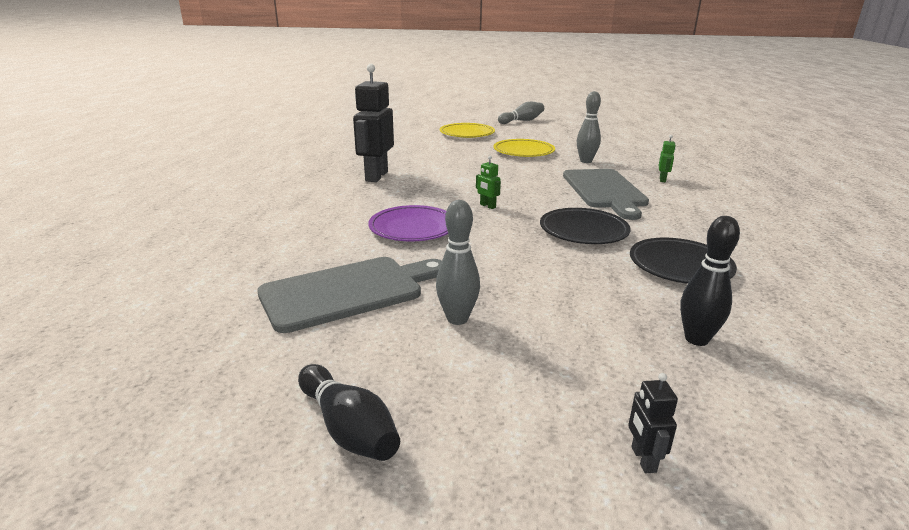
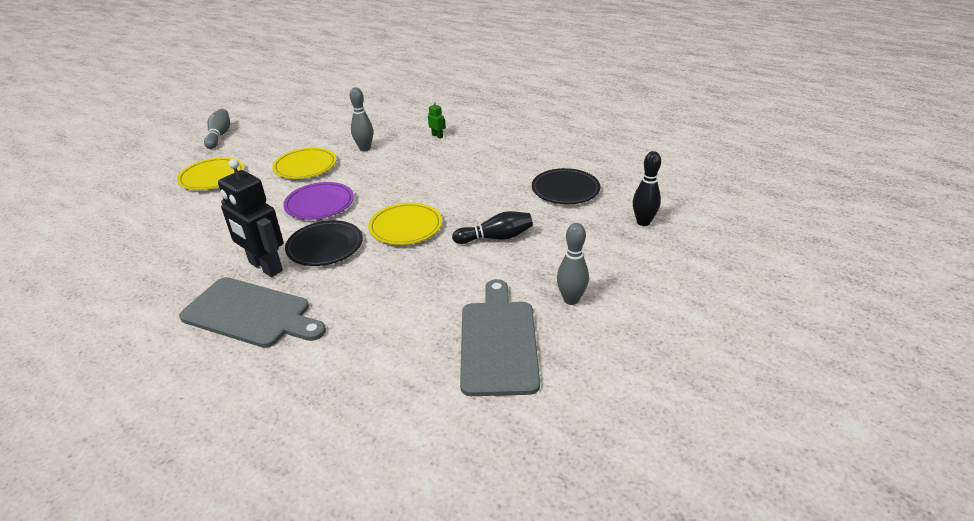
camera: 60 degrees left, 10 degrees up
black bowling pin [298,364,400,461] -> black bowling pin moved to [452,211,533,244]
purple plate [368,205,448,241] -> purple plate moved to [283,182,354,220]
green robot [476,156,501,209] -> yellow plate [368,203,442,245]
black plate [540,208,631,244] -> black plate moved to [285,220,363,266]
grey cutting board [563,169,649,220] -> grey cutting board moved to [179,277,326,348]
black robot [628,373,678,473] -> none

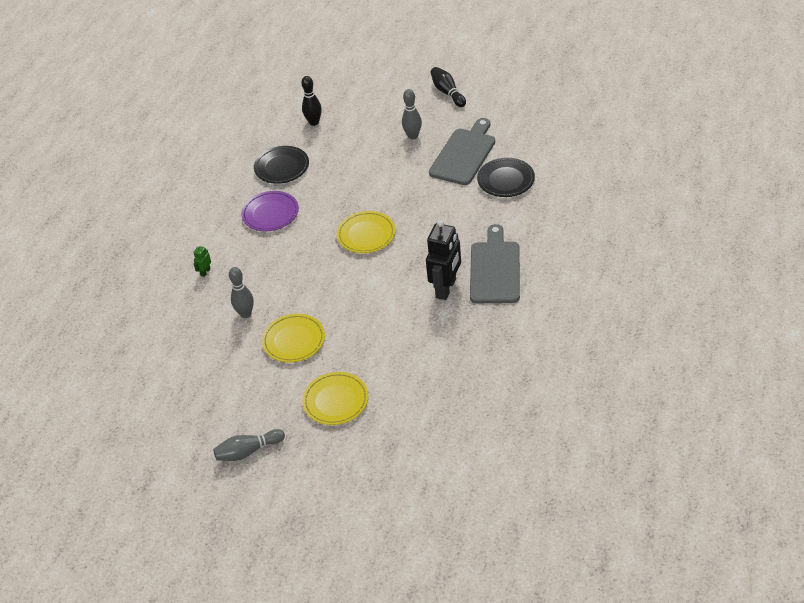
camera: 105 degrees left, 10 degrees up
purple plate [283,182,354,220] -> purple plate moved to [241,191,299,231]
black plate [285,220,363,266] -> black plate moved to [477,158,535,197]
black bowling pin [452,211,533,244] -> black bowling pin moved to [431,67,466,107]
grey cutting board [460,279,540,396] -> grey cutting board turned 135 degrees clockwise [429,118,495,185]

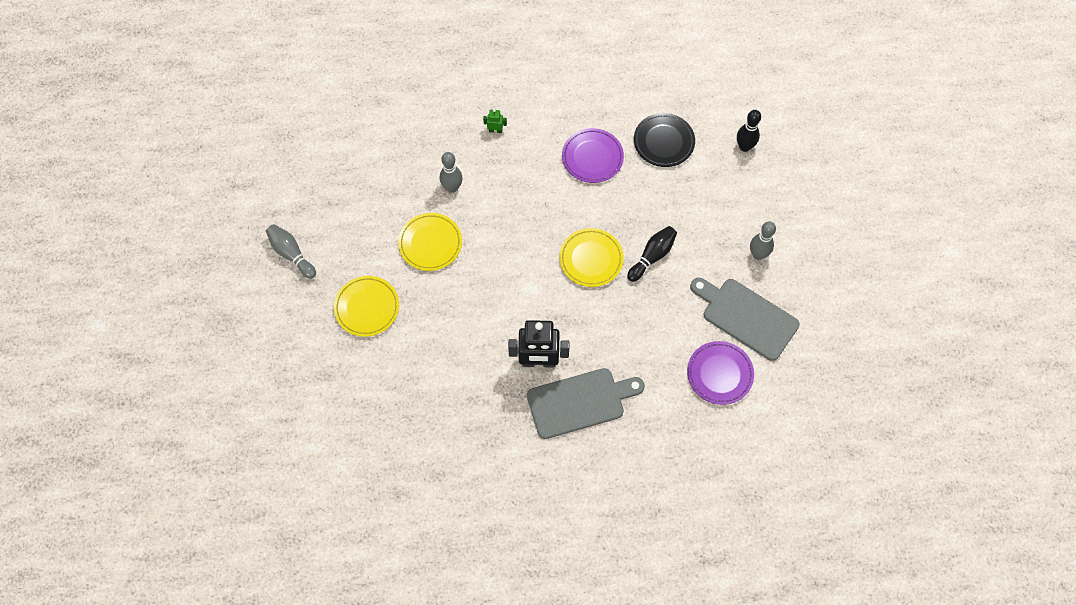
camera: 65 degrees right, 20 degrees up
grey cutting board [429,118,495,185] -> grey cutting board turned 150 degrees counterclockwise [690,278,799,361]
black bowling pin [431,67,466,107] -> black bowling pin moved to [627,226,677,282]
black plate [477,158,535,197] -> purple plate [687,341,754,405]

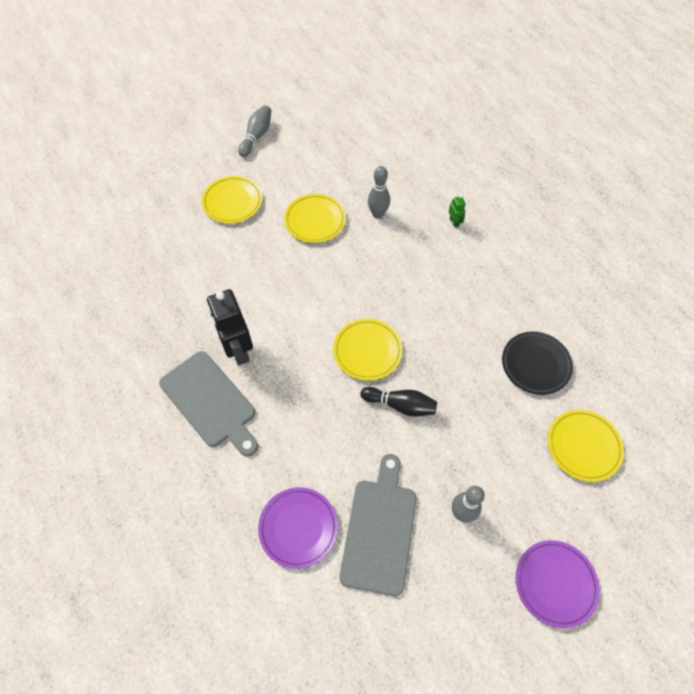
camera: 65 degrees right, 5 degrees down
purple plate [562,128,624,183] -> purple plate moved to [516,540,600,628]
black bowling pin [737,110,761,152] -> yellow plate [548,410,624,482]

